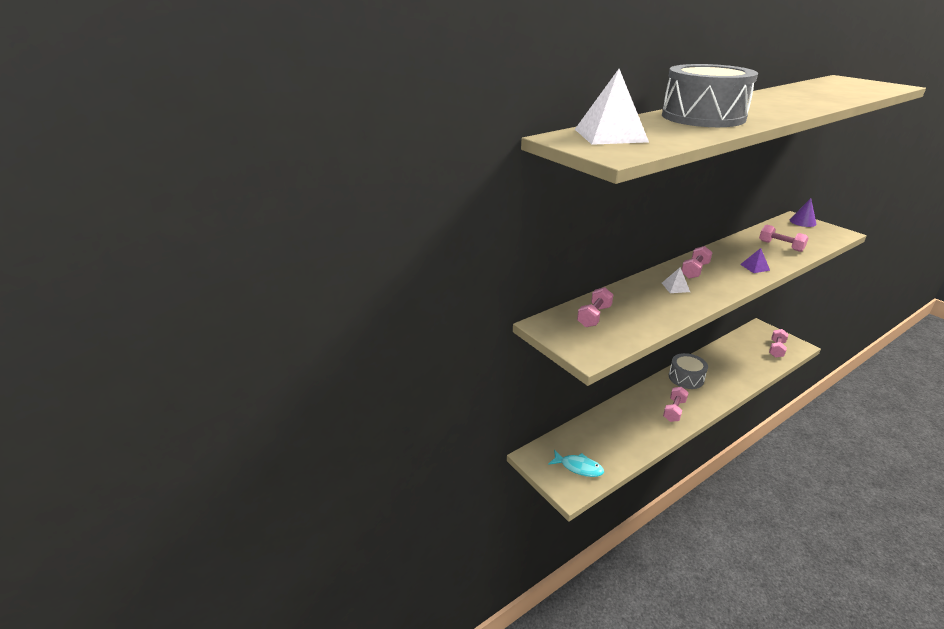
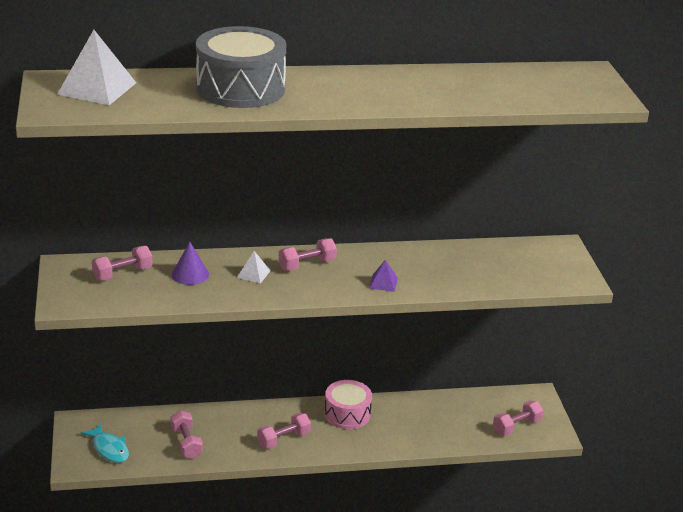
camera: 25 degrees right, 0 degrees up
grey drum [669,353,708,389] -> pink drum [324,380,372,429]
pink dumbbell [759,225,809,252] -> pink dumbbell moved to [170,410,203,459]
purple cone [789,198,817,227] -> purple cone moved to [172,242,209,285]

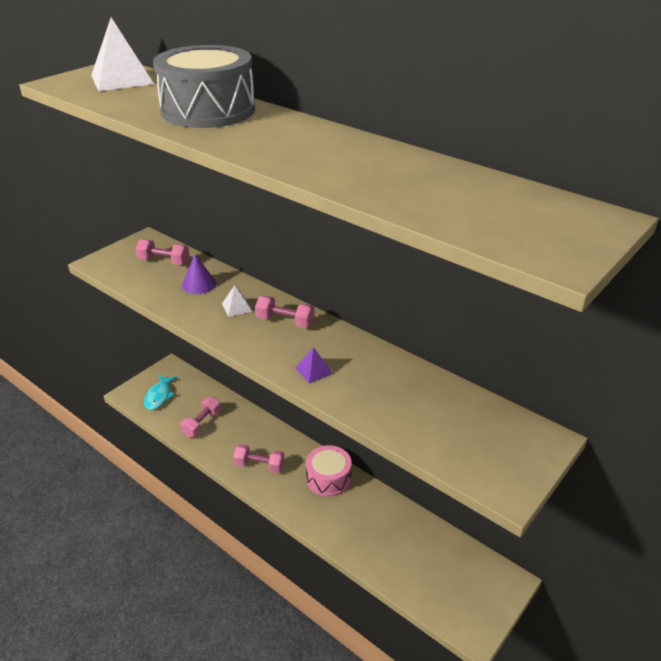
camera: 50 degrees right, 5 degrees up
pink dumbbell [493,400,543,436] -> none

